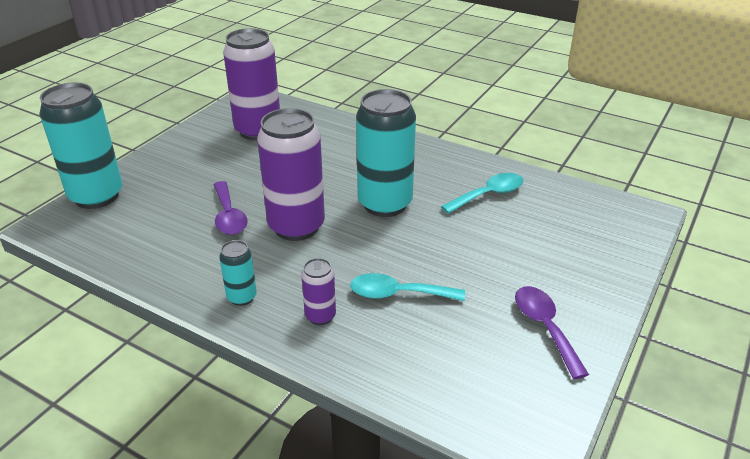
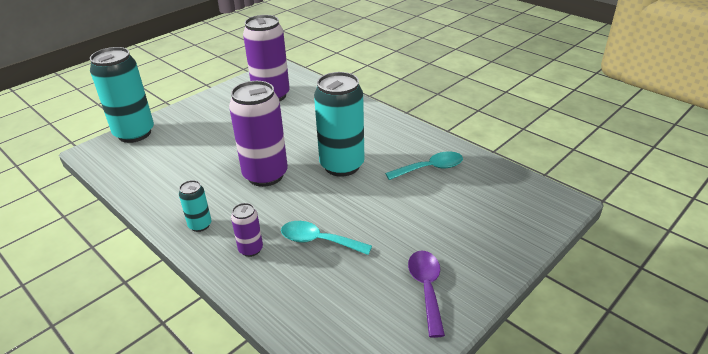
camera: 15 degrees right, 0 degrees up
purple spoon [214,181,248,235] -> none

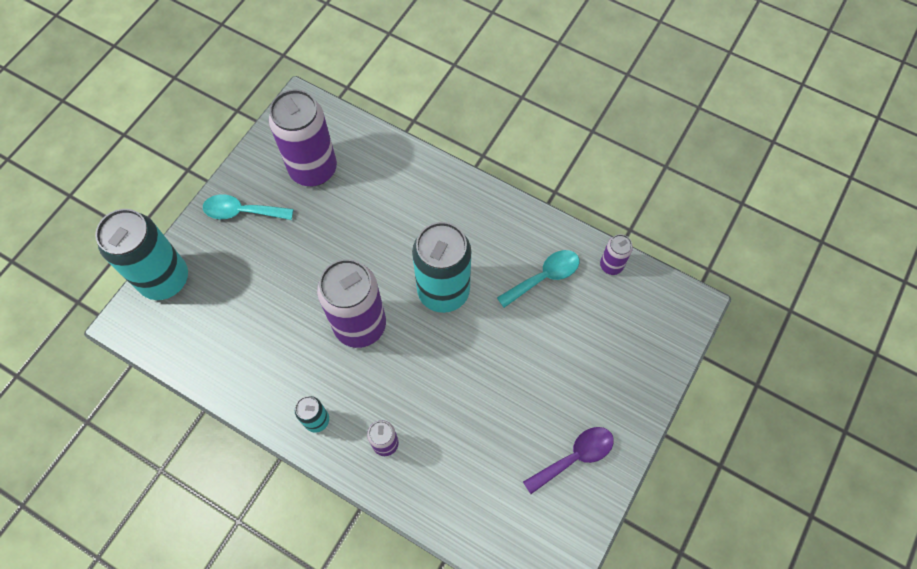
camera: 15 degrees left, 30 degrees up
turquoise spoon [281,221,372,255] -> turquoise spoon moved to [203,194,293,220]
purple spoon [408,251,445,338] -> purple spoon turned 75 degrees clockwise [523,427,614,494]
none -> purple can [600,234,633,275]

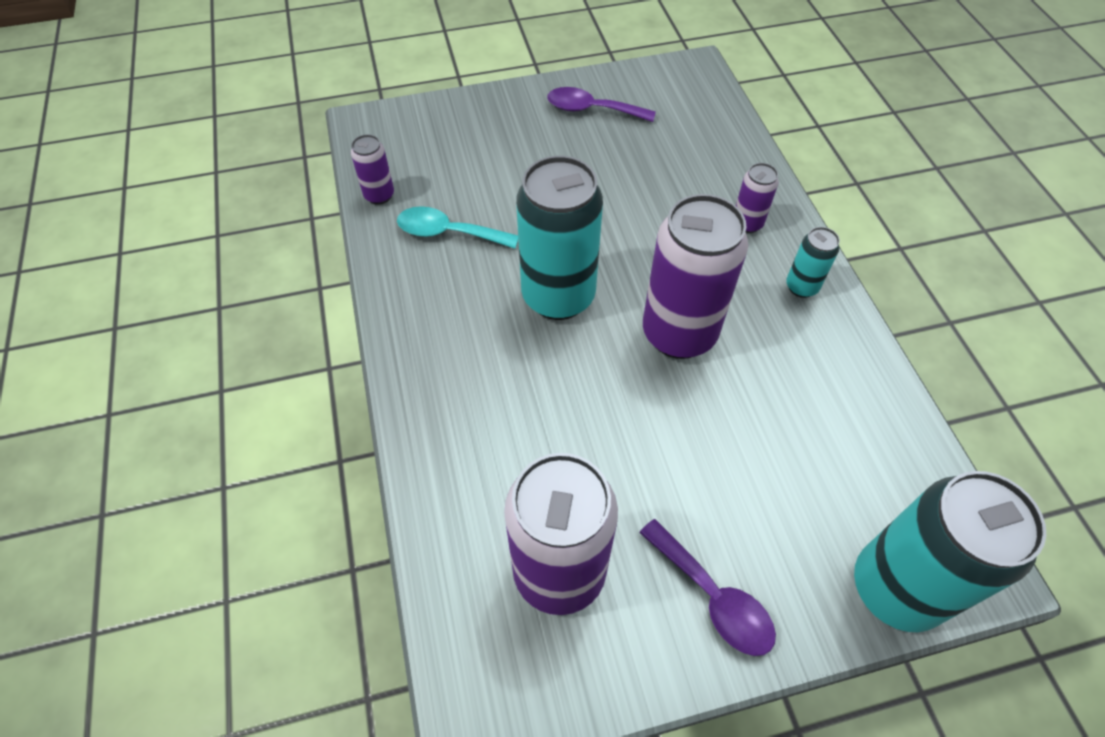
camera: 135 degrees left, 10 degrees down
turquoise spoon [203,194,293,220] -> purple spoon [639,519,776,656]

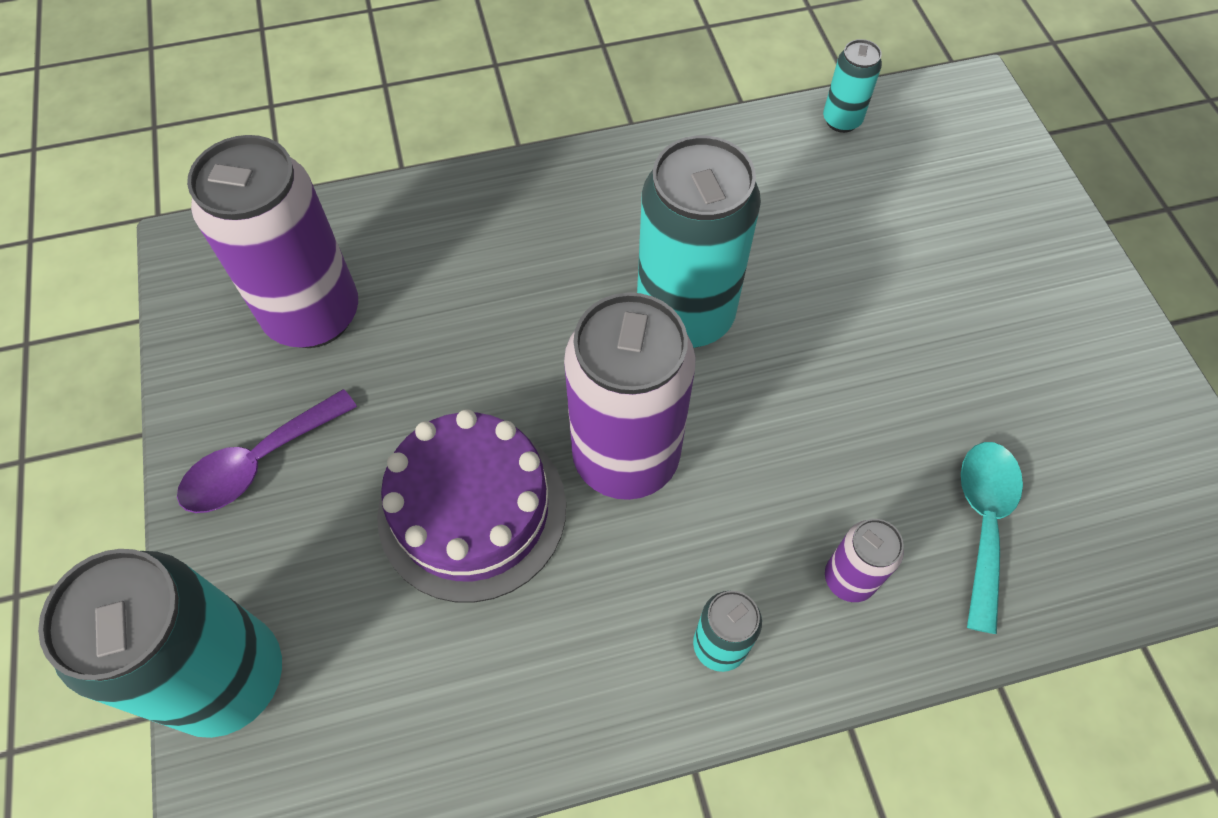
camera: 90 degrees right, 5 degrees up
purple can [351,134,394,205] -> turquoise can [823,39,882,133]
turquoise spoon [397,206,518,249] -> turquoise spoon moved to [961,442,1023,634]
purple spoon [547,87,656,122] -> none
none -> purple cake [377,409,566,603]

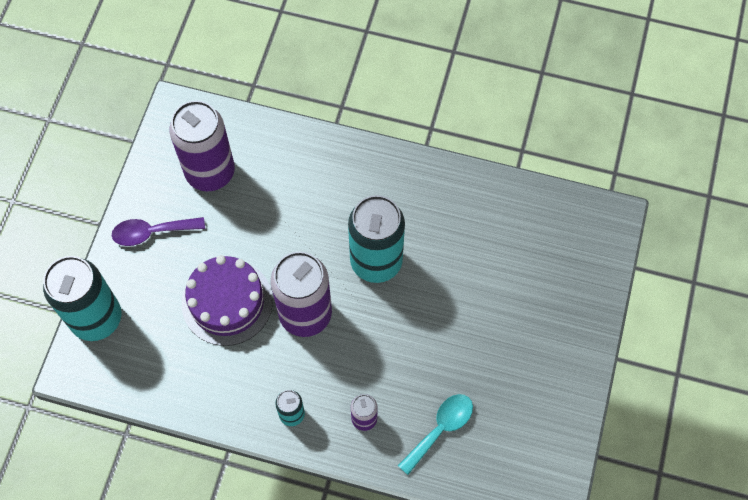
camera: 30 degrees right, 5 degrees up
turquoise can [823,39,882,133] -> none

